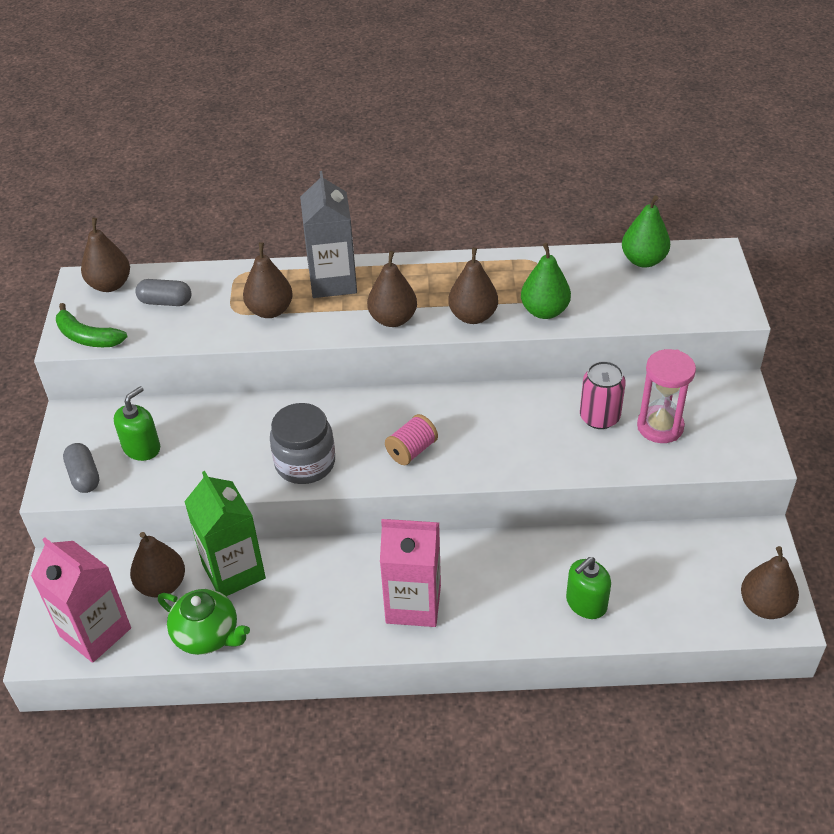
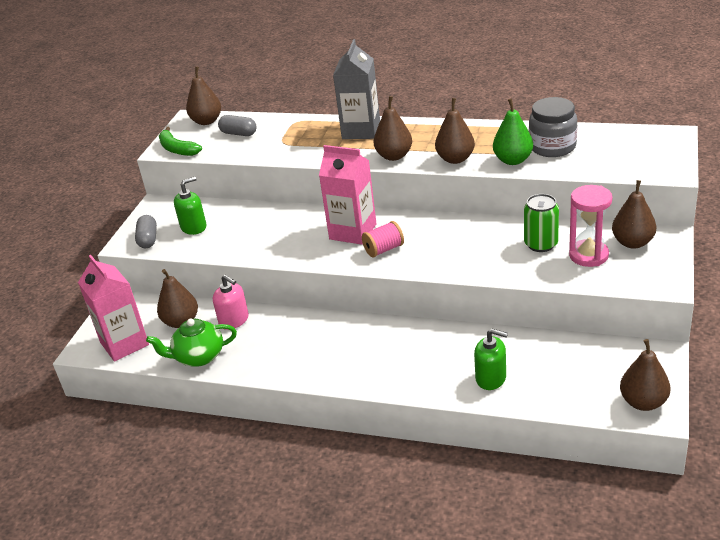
camera: 20 degrees right, 10 degrees down
green teapot [158,589,250,655] -> green teapot turned 120 degrees clockwise [146,319,237,367]
green carton [184,471,266,596] -> pink soap dispenser [213,275,249,330]
brown pear [243,242,293,318] -> brown pear moved to [612,180,656,249]
grey jar [270,403,335,484] -> grey jar moved to [529,97,577,157]
pink carton [380,519,441,627] -> pink carton moved to [319,145,377,245]
green soap dispenser [566,557,611,619] -> green soap dispenser turned 135 degrees counterclockwise [474,329,508,390]
pink can [580,361,626,429] -> green can [524,194,559,252]
green pear [622,195,670,268] -> none

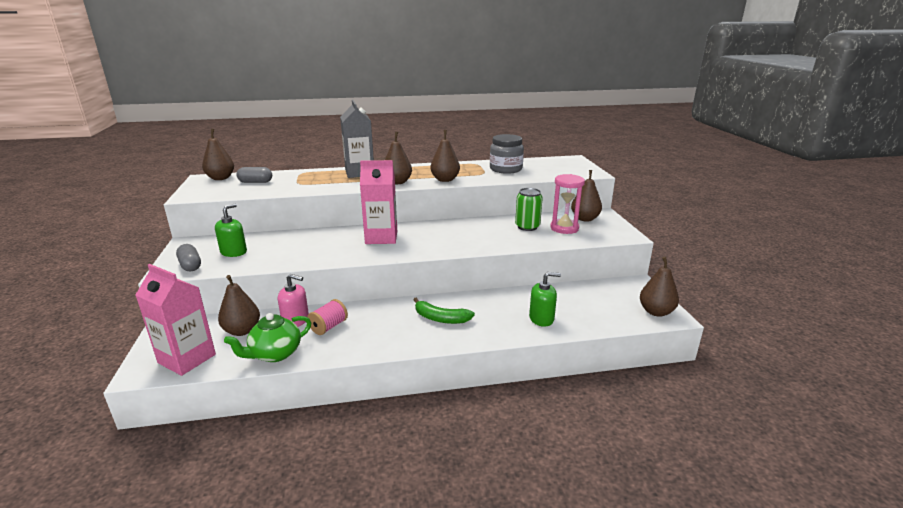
camera: 30 degrees left, 10 degrees down
green banana [159,127,202,156] -> green banana moved to [413,298,475,324]
pink spool [362,221,404,257] -> pink spool moved to [307,299,348,335]
green pear [493,99,533,165] -> none

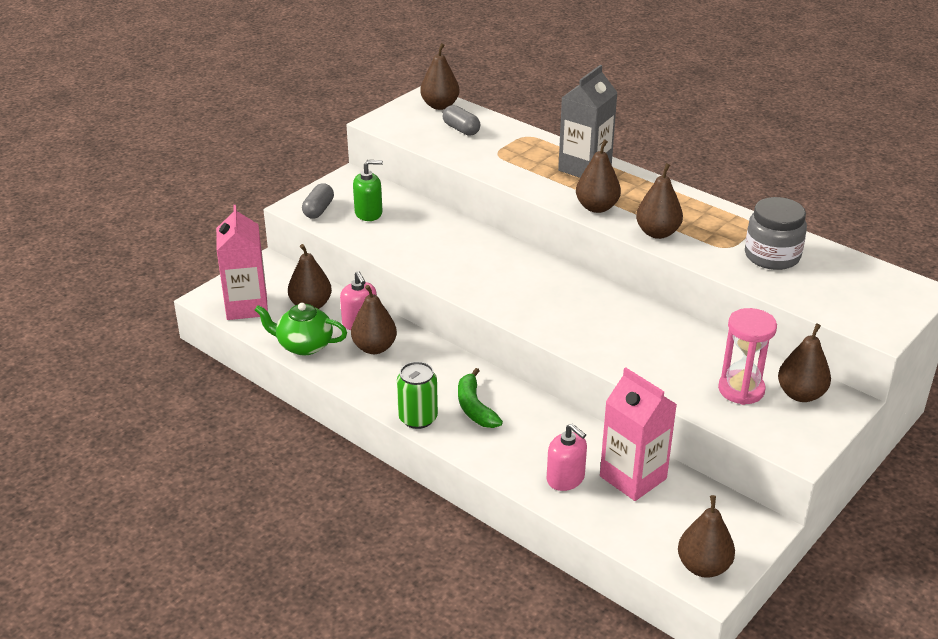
camera: 50 degrees right, 10 degrees up
pink spool [307,299,348,335] -> brown pear [351,285,397,354]
pink carton [360,160,397,244] -> pink carton moved to [600,367,677,501]
green can [515,188,543,231] -> green can moved to [397,361,438,429]
green soap dispenser [529,272,561,327] -> pink soap dispenser [547,423,587,491]

